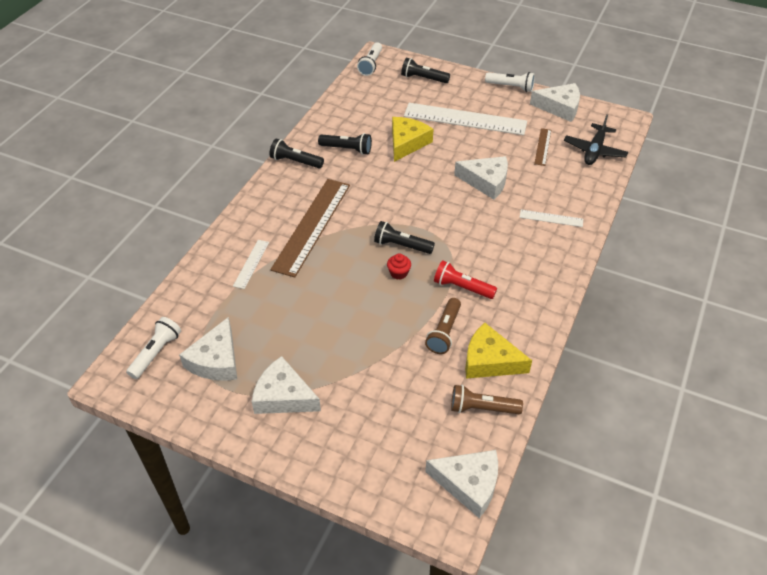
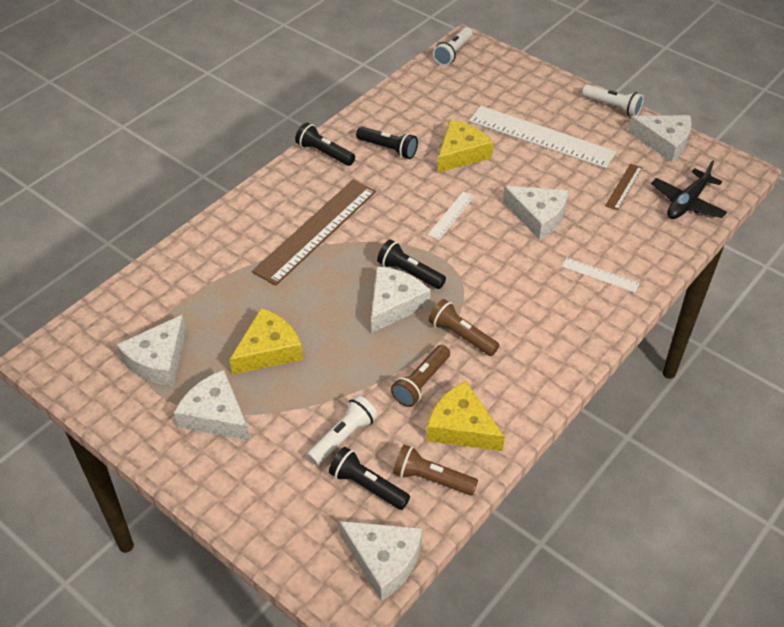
camera: 15 degrees right, 0 degrees up
white flashlight [126,317,181,379] -> white flashlight moved to [307,395,378,465]
white ruler [233,240,269,289] -> white ruler moved to [427,192,475,240]
red cupcake [387,254,411,279] -> white cheese [371,266,431,333]
black flashlight [401,58,450,83] -> black flashlight moved to [329,447,410,510]
red flashlight [434,260,497,299] -> brown flashlight [429,299,499,356]
none -> yellow cheese [229,308,303,375]

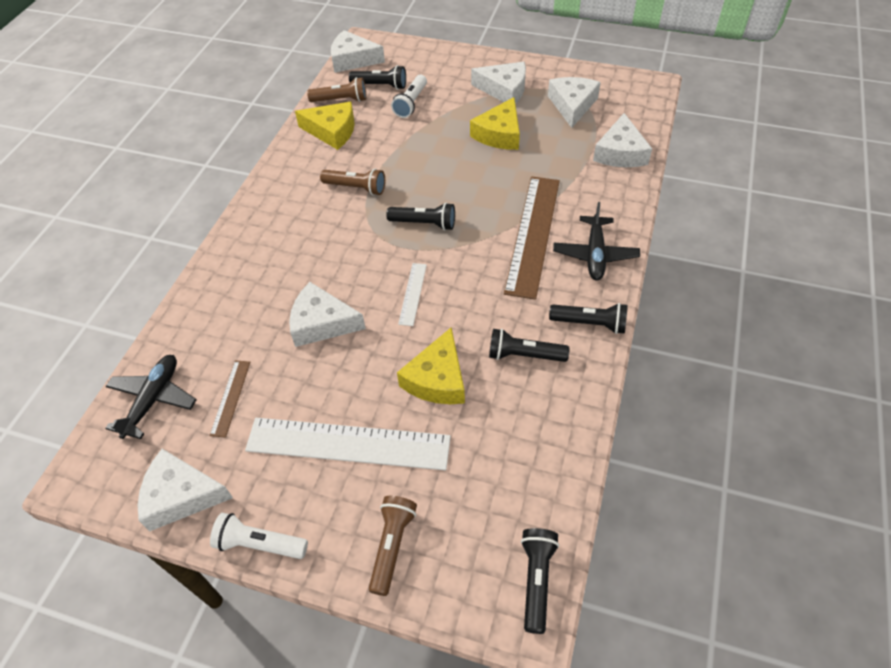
camera: 160 degrees right, 5 degrees up
white cheese [371,266,431,333] -> white cheese moved to [593,113,652,167]
brown flashlight [391,345,450,407] -> brown flashlight moved to [369,496,417,596]
white flashlight [433,27,473,66] -> black flashlight [521,528,559,634]
white ruler [562,257,640,293] -> none
none -> black plane [553,202,640,280]

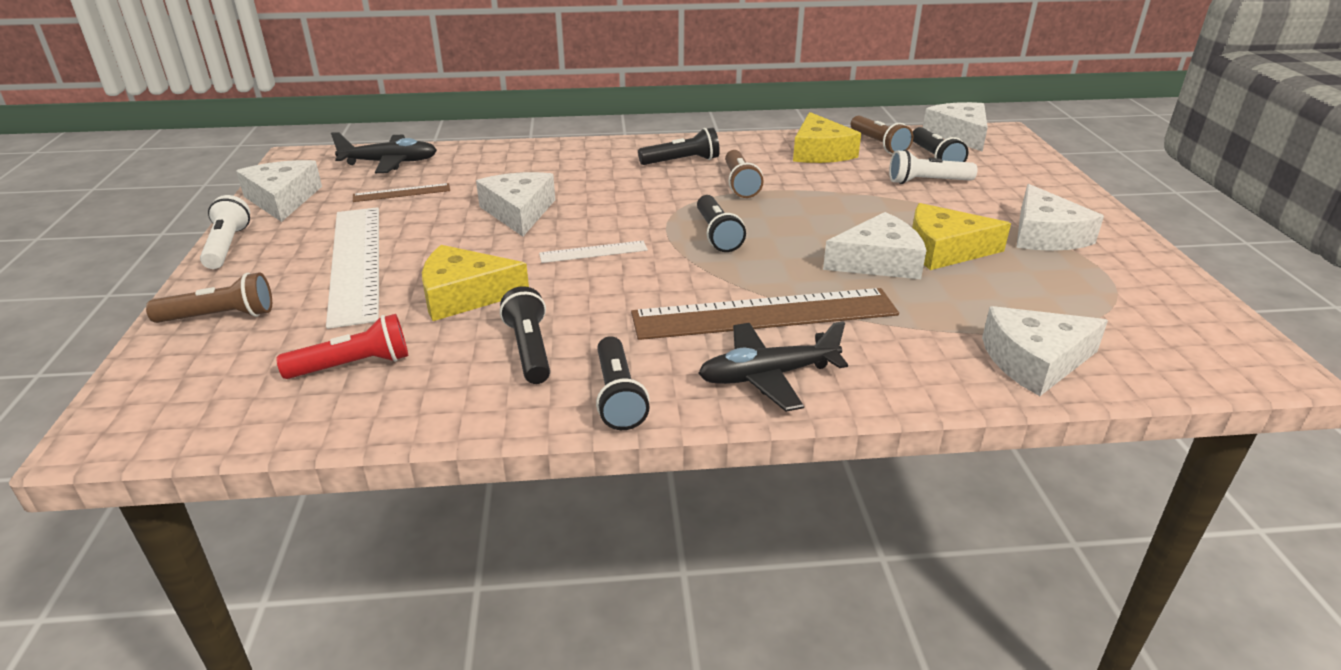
camera: 65 degrees right, 20 degrees down
black flashlight [521,528,559,634] -> black flashlight moved to [638,128,720,165]
white cheese [548,77,601,128] -> white cheese moved to [823,212,927,279]
none -> red flashlight [276,314,408,379]

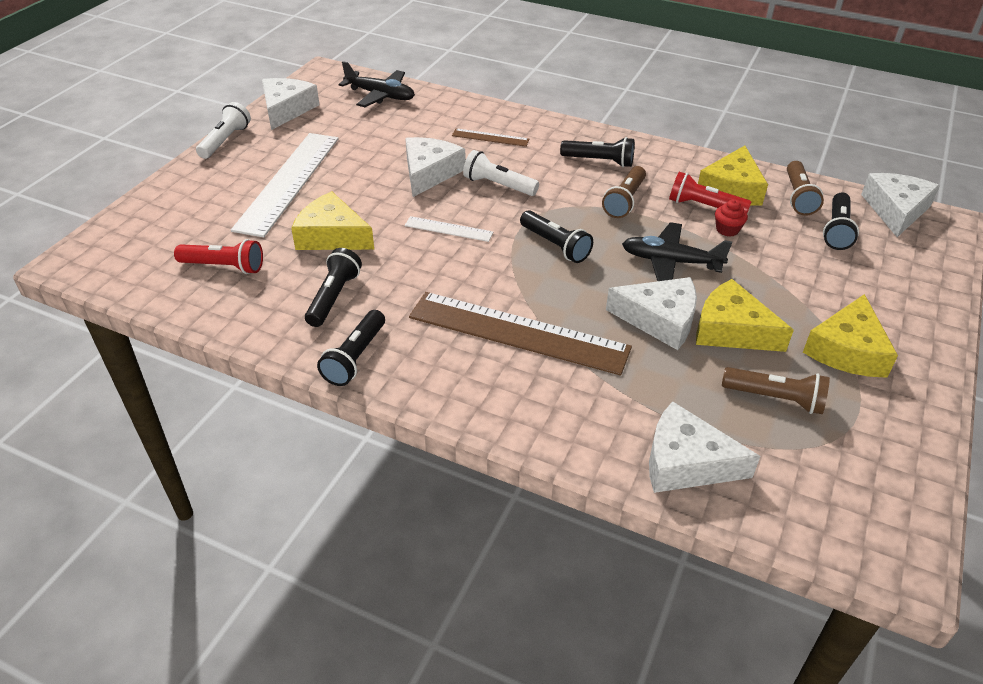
camera: 30 degrees right, 10 degrees up
brown flashlight [146,272,272,323] -> brown flashlight moved to [722,367,830,414]
brown ruler [353,183,450,202] -> brown ruler moved to [452,128,529,147]
black flashlight [697,195,746,252] -> black flashlight turned 60 degrees counterclockwise [520,210,593,263]
black plane [698,321,848,411] -> black plane moved to [622,222,732,281]
white flashlight [889,150,977,184] -> white flashlight moved to [463,150,539,196]
white cheese [1016,184,1104,251] -> yellow cheese [803,294,898,378]
none -> red flashlight [669,172,751,213]
none -> red cupcake [715,200,748,237]

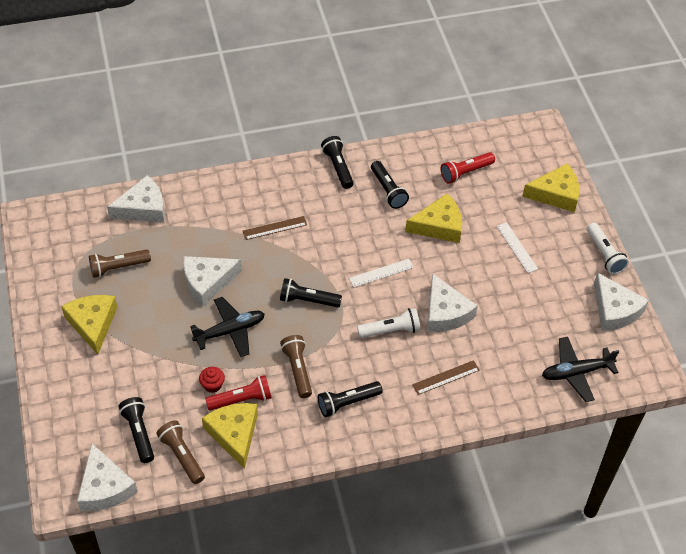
camera: 140 degrees right, 10 degrees up
white ruler [231,133,339,237] -> white ruler [497,222,538,273], size x0.46
brown ruler [409,292,632,376] -> brown ruler [243,216,307,240], size x0.46
yellow cheese [696,279,794,352] -> yellow cheese moved to [522,163,579,212]

